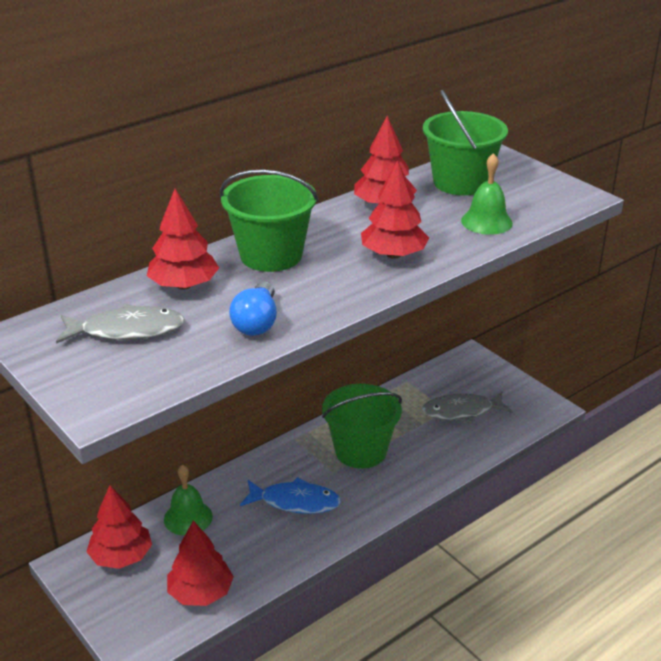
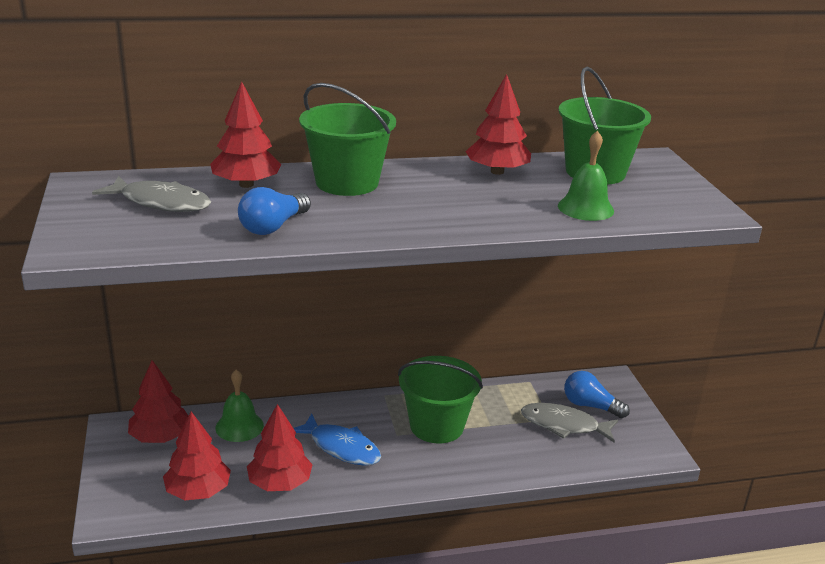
camera: 25 degrees right, 5 degrees down
red tree [361,160,429,259] -> red tree moved to [247,404,313,491]
none -> blue light bulb [564,371,630,418]

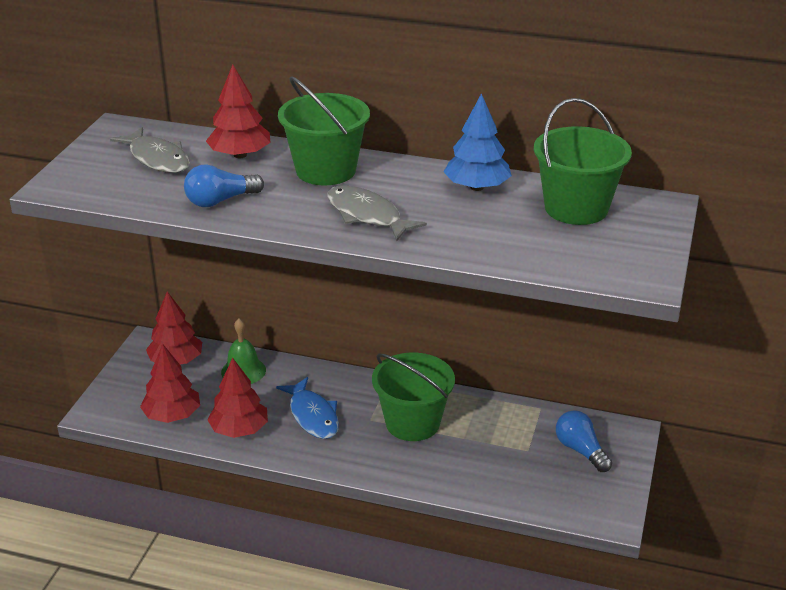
camera: 30 degrees right, 5 degrees up
red tree [465,74,531,175] -> blue tree [444,93,512,191]
grey fish [521,403,618,443] -> grey fish moved to [327,186,427,242]
green bell [558,130,614,221] -> none

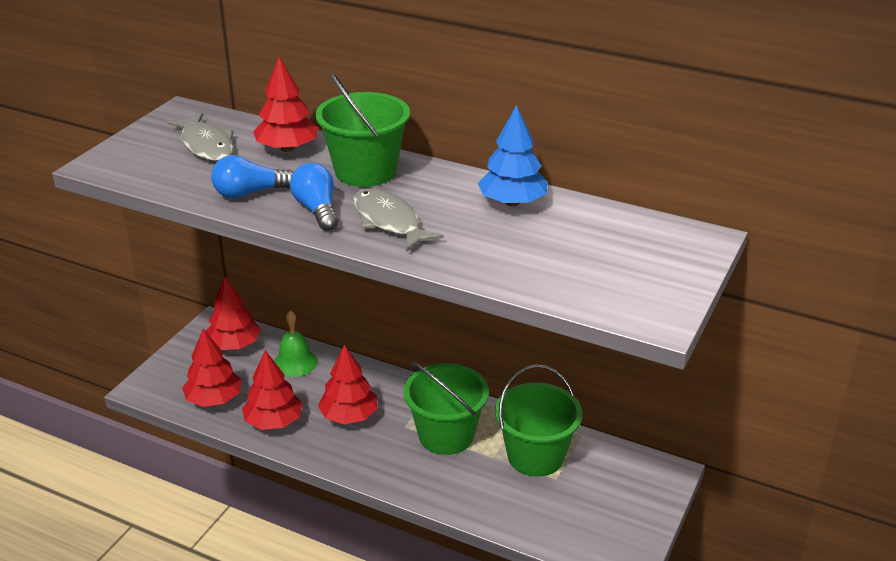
camera: 10 degrees right, 0 degrees up
blue fish [276,377,339,439] -> red tree [318,345,378,424]
green bucket [534,98,632,225] -> green bucket moved to [495,365,583,477]
blue light bulb [556,410,612,472] -> blue light bulb moved to [290,163,338,231]

